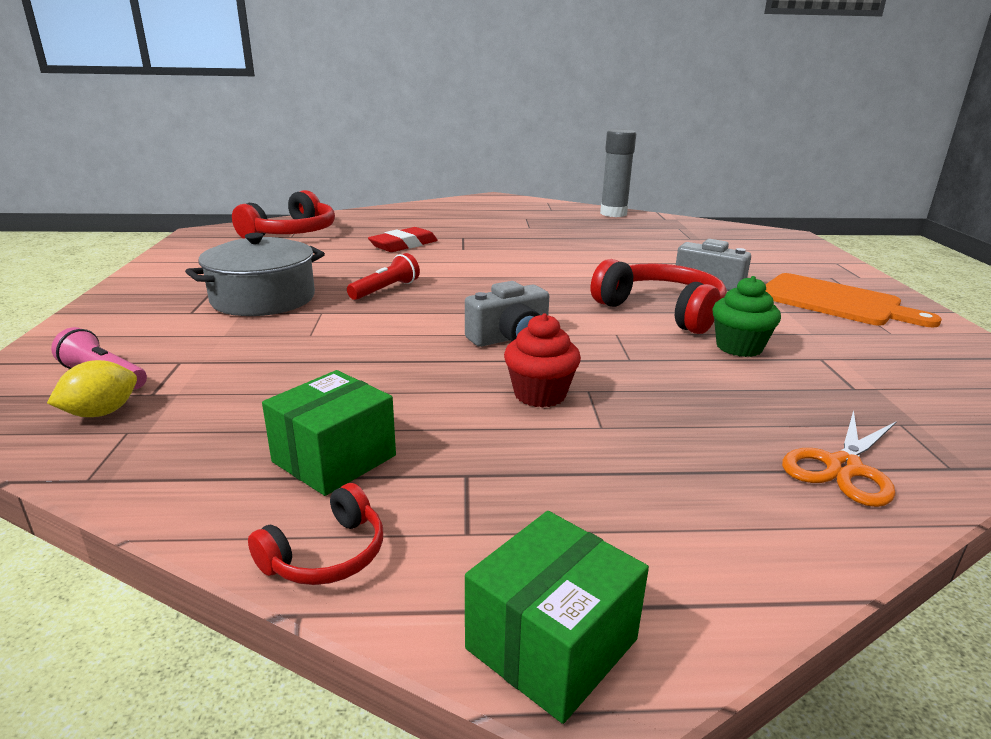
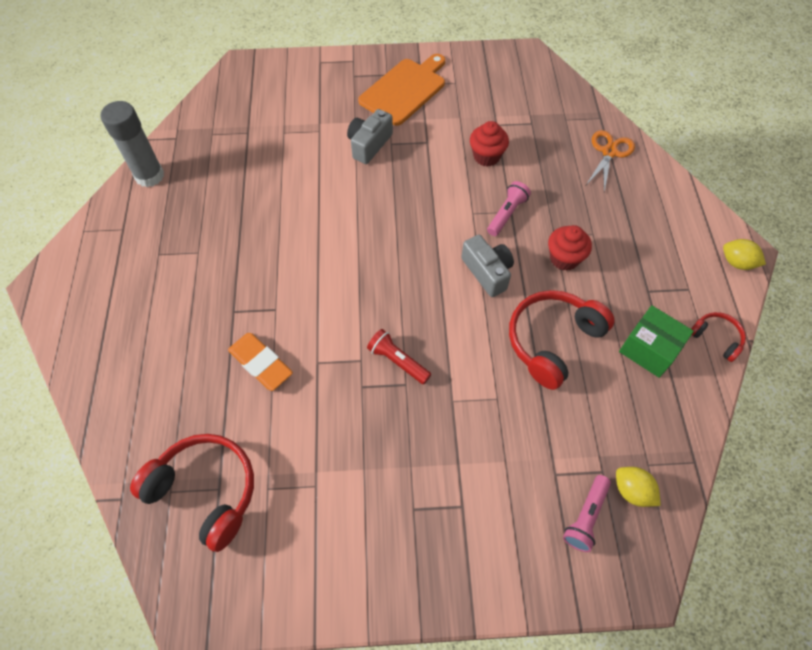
camera: 90 degrees left, 35 degrees up
grey pot [185,233,325,316] -> none
red eraser [368,227,438,252] -> orange eraser [228,333,293,391]
green box [465,511,649,724] -> yellow lemon [723,239,766,270]
red headphones [591,259,727,334] -> red headphones moved to [509,290,615,390]
green cupcake [712,276,781,357] -> red cupcake [470,121,509,167]
orange scissors [782,410,897,507] -> orange scissors turned 105 degrees counterclockwise [586,130,635,192]
none -> pink flashlight [487,181,531,236]

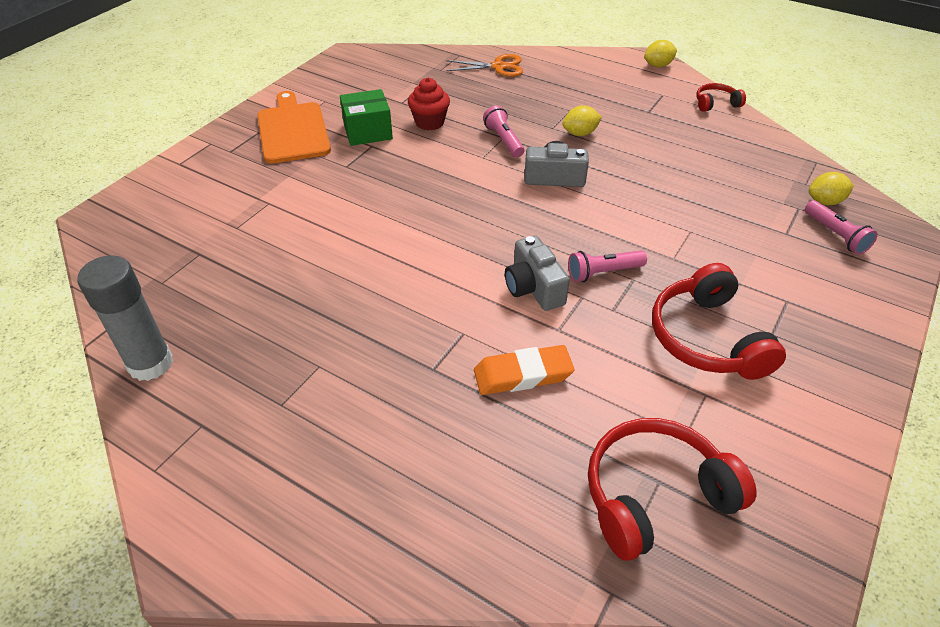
camera: 55 degrees left, 15 degrees down
grey camera [347,109,393,164] -> grey camera moved to [505,235,570,311]
red flashlight [367,329,431,384] -> pink flashlight [568,250,647,282]
red headphones [509,290,615,390] -> red headphones moved to [652,263,786,380]
red cupcake [548,225,592,271] -> yellow lemon [562,106,602,136]
orange scissors [586,130,635,192] -> orange scissors turned 120 degrees clockwise [446,54,523,77]
green box [619,305,694,378] -> green box moved to [340,89,393,146]

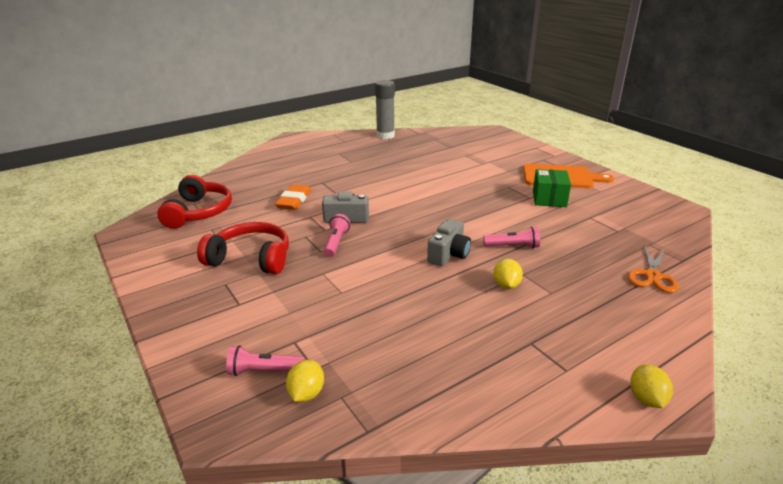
camera: 115 degrees right, 15 degrees down
red cupcake [408,78,450,130] -> none
red headphones [696,83,746,112] -> none

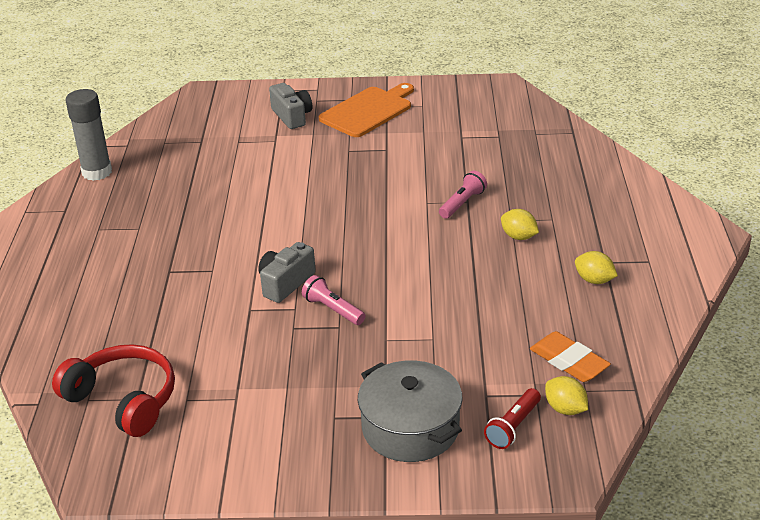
camera: 55 degrees left, 5 degrees up
red headphones [197,222,289,274] -> none
pink flashlight [226,345,305,376] -> red flashlight [484,388,541,449]
orange eraser [275,184,311,210] -> orange eraser moved to [530,331,611,382]
grey camera [427,219,471,266] -> grey camera moved to [269,83,312,129]
green box [533,169,571,207] -> none
orange scissors [628,245,678,293] -> none
yellow lemon [630,364,673,408] -> yellow lemon moved to [575,251,618,284]
none -> grey pot [358,360,463,462]

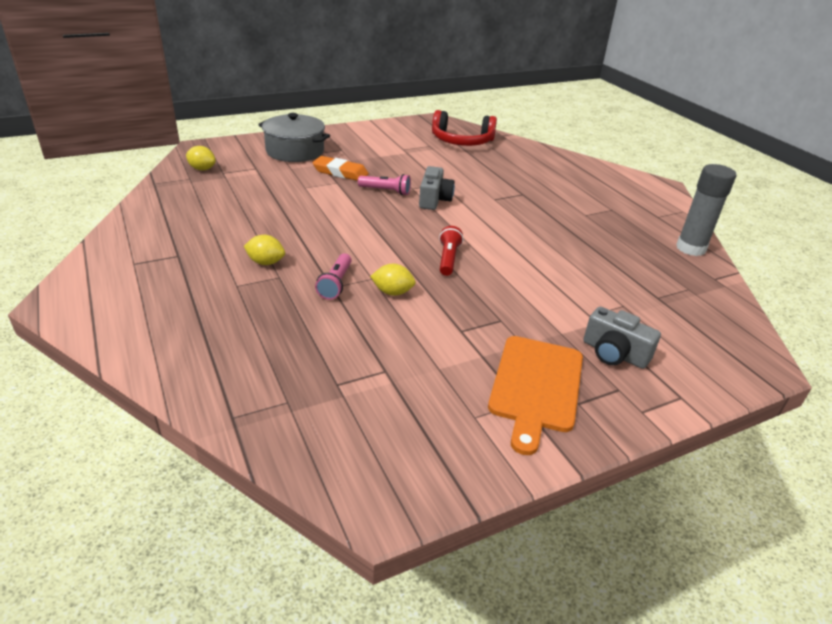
camera: 150 degrees right, 0 degrees up
red flashlight [484,388,541,449] -> red flashlight moved to [439,226,463,276]
orange eraser [530,331,611,382] -> orange eraser moved to [312,156,369,181]
yellow lemon [575,251,618,284] -> yellow lemon moved to [370,264,416,296]

